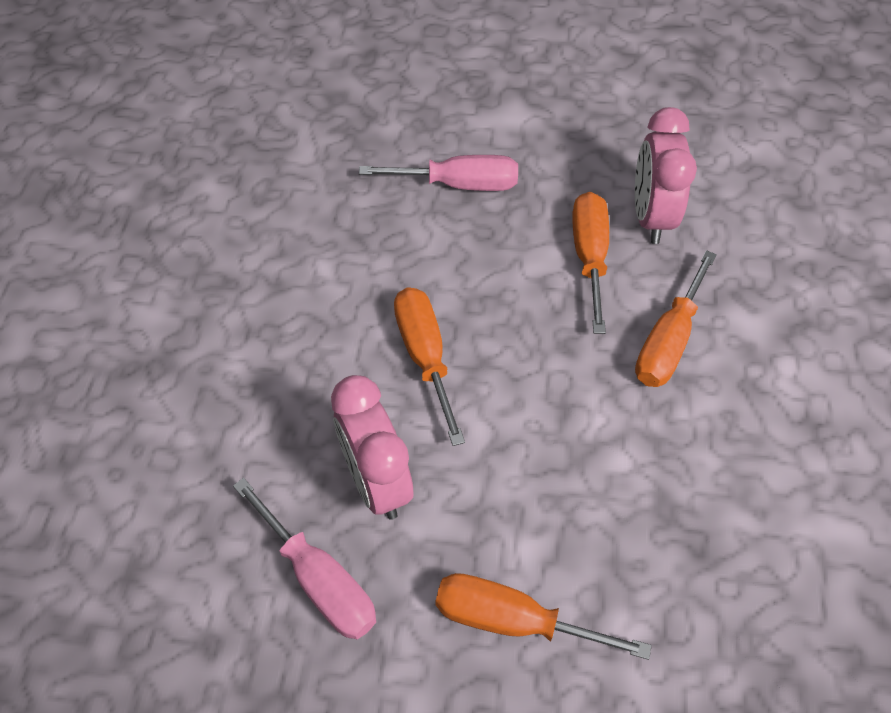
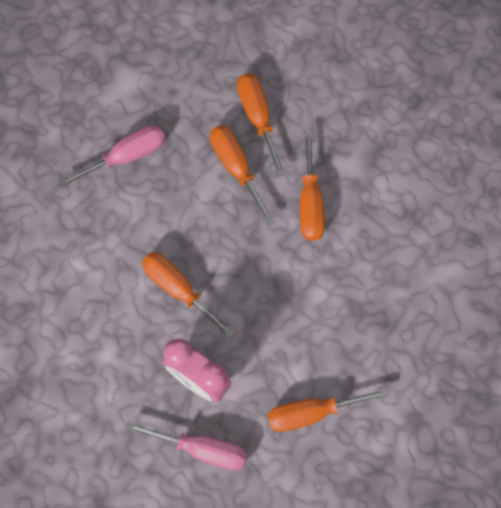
camera: 30 degrees left, 15 degrees up
pink clock [635,107,697,244] -> orange screwdriver [237,73,286,177]

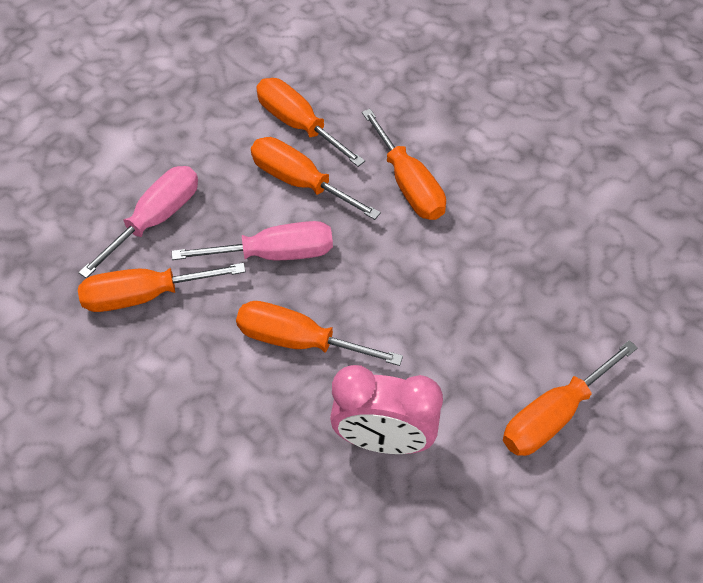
camera: 25 degrees left, 15 degrees down
pink screwdriver [127,421,247,471] -> pink screwdriver moved to [172,221,333,261]
none -> orange screwdriver [78,263,246,312]

